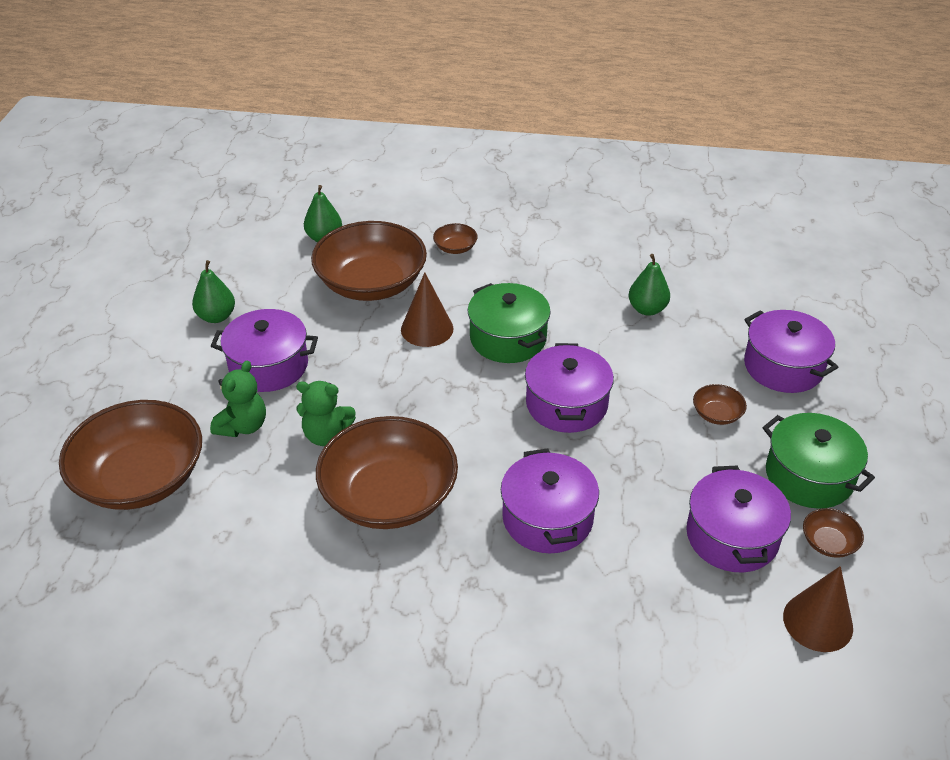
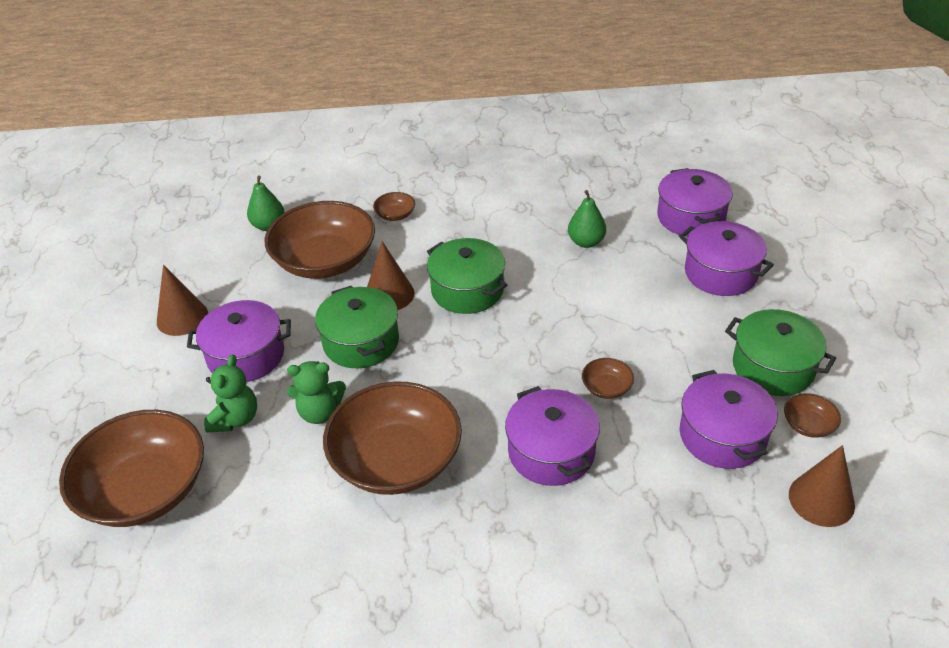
camera: 10 degrees left, 0 degrees up
green pear [192,260,235,323] -> brown cone [157,265,208,336]
purple pot [525,343,614,433] -> purple pot moved to [657,168,733,237]
brown bowl [693,384,747,425] -> brown bowl moved to [582,358,634,399]
none -> green pot [315,286,399,368]

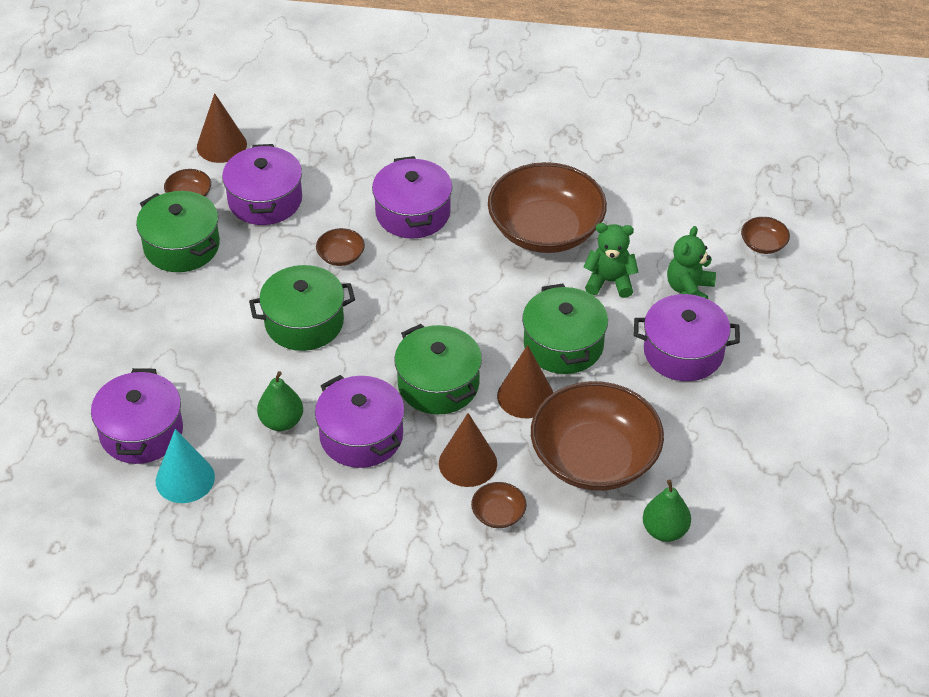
camera: 170 degrees left, 5 degrees up
brown bowl [59,410,204,527] -> brown bowl [741,217,790,254], size x0.41
brown cone [157,265,208,336] -> brown cone moved to [439,413,497,487]
purple pot [679,221,774,296] -> purple pot moved to [315,375,405,468]
none -> turquoise cone [156,429,215,503]
none -> green pot [249,265,355,351]

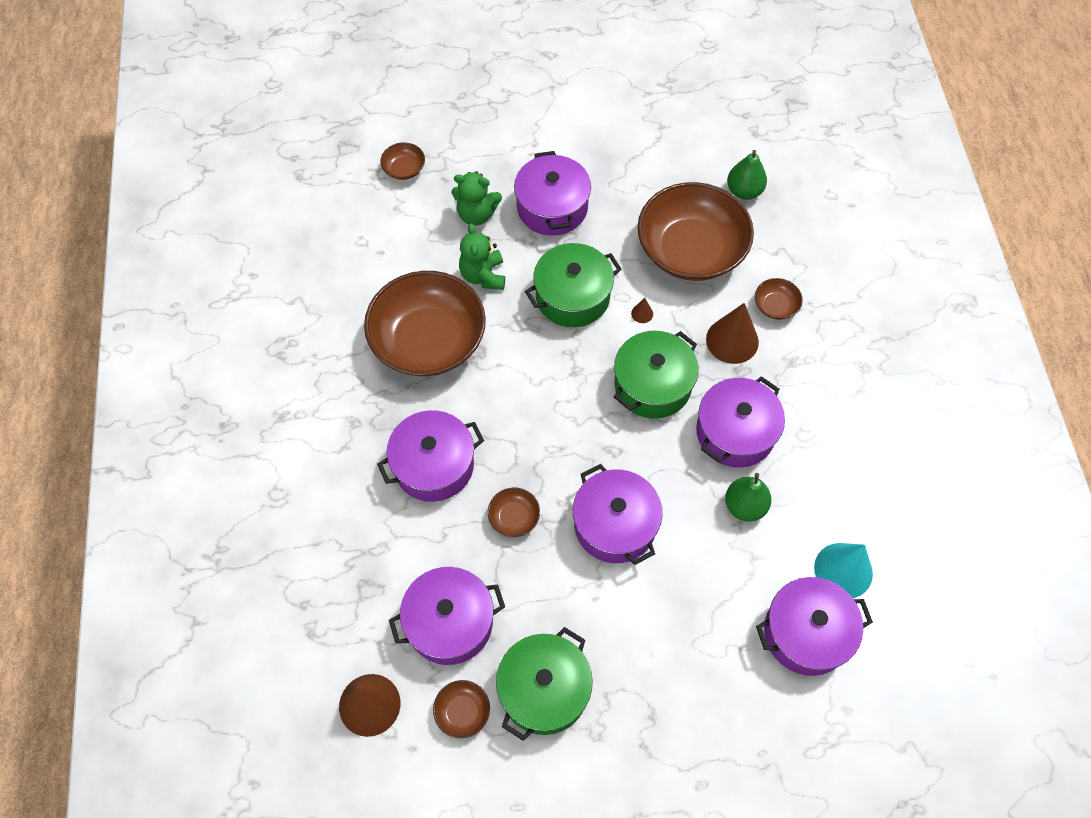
camera: 105 degrees left, 15 degrees up
green pot [249,265,355,351] -> purple pot [573,464,663,565]
brown cone [497,345,553,418] -> brown cone [631,298,653,323], size x0.43

